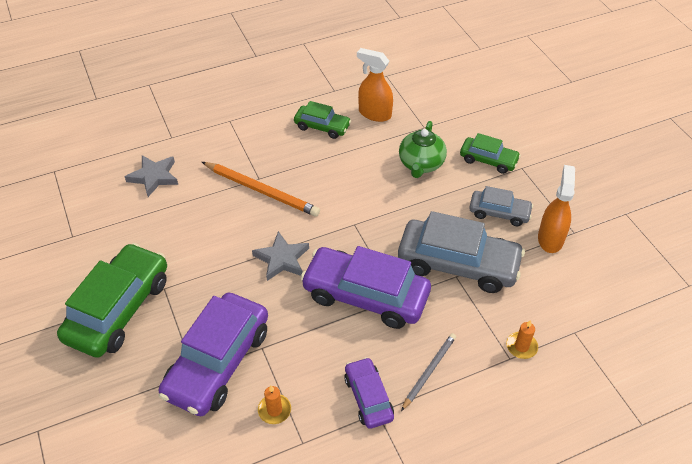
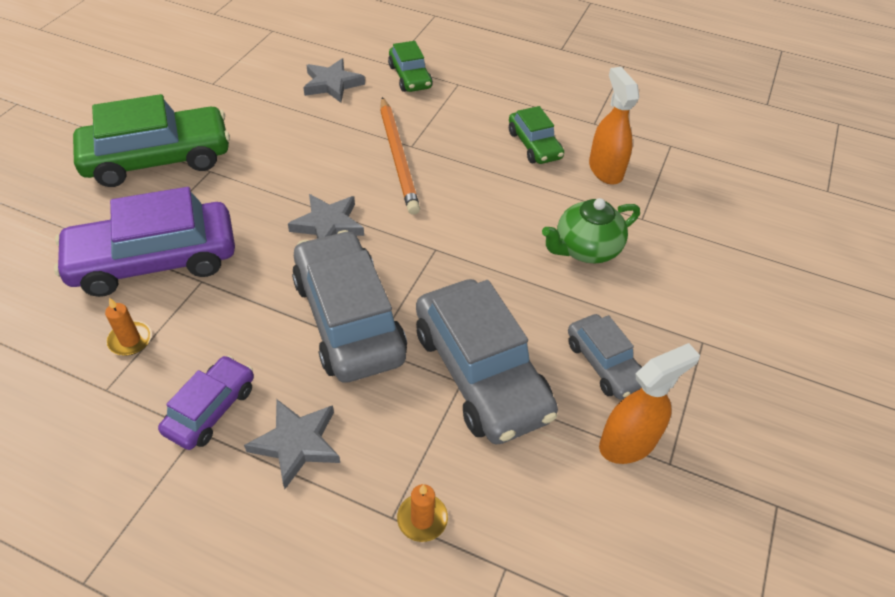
camera: 45 degrees right, 0 degrees up
purple car [300,246,431,329] -> grey car [292,230,407,383]
grey pencil [401,333,456,411] -> grey star [244,399,340,489]
green car [460,133,521,174] -> green car moved to [388,41,433,92]

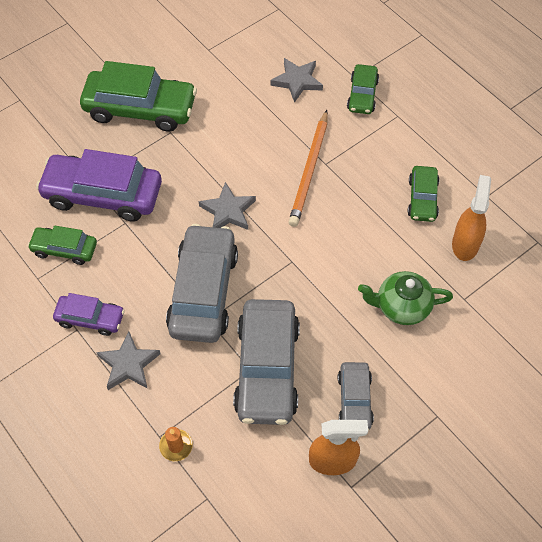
camera: 30 degrees right, 10 degrees up
orange candle [105,298,152,356] -> green car [27,225,97,265]
purple car [158,355,254,450] -> purple car turned 45 degrees clockwise [53,293,125,336]

